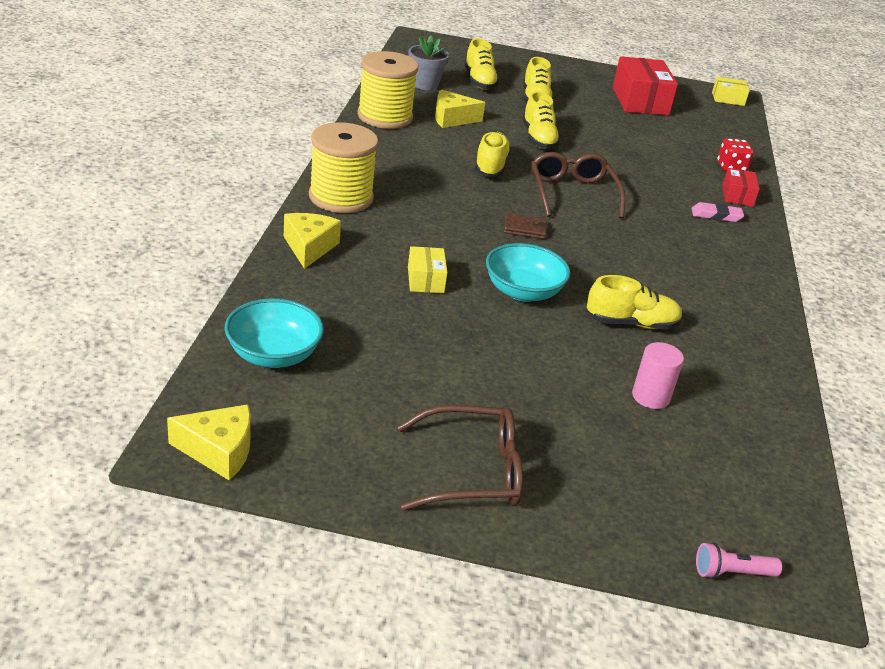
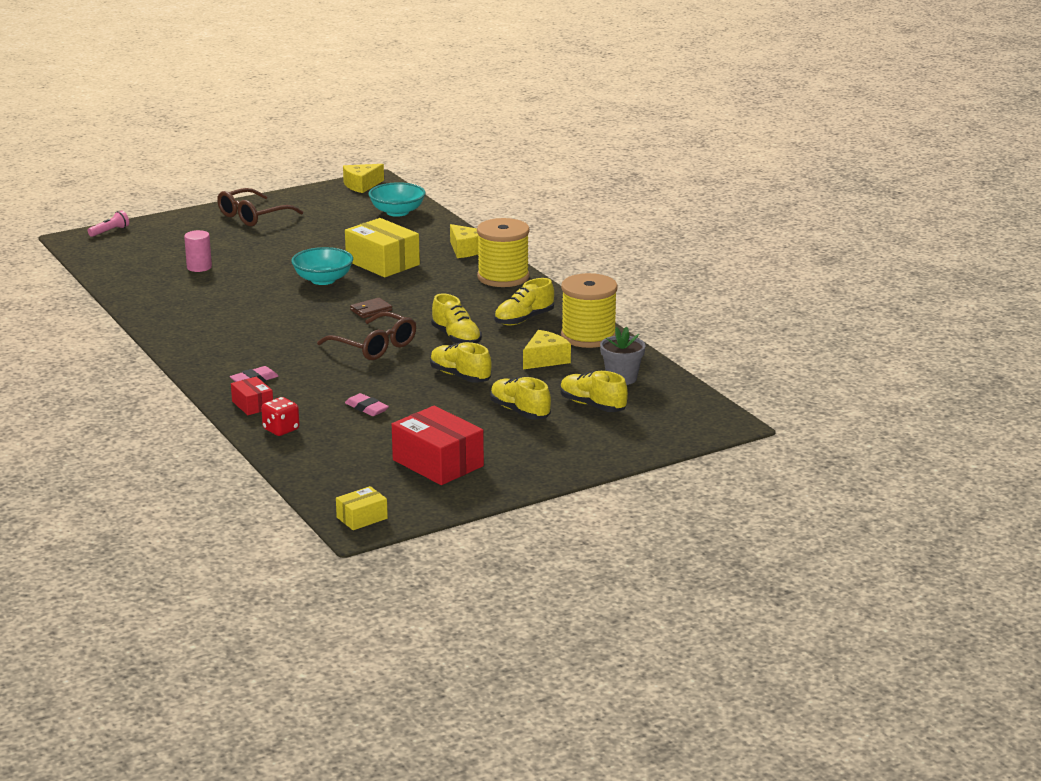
camera: 145 degrees right, 10 degrees down
yellow box [408,246,448,293] -> yellow box [345,218,420,277], size x1.90
yellow shoe [586,275,683,330] -> yellow shoe moved to [494,278,554,326]
none -> pink eraser [345,393,389,416]

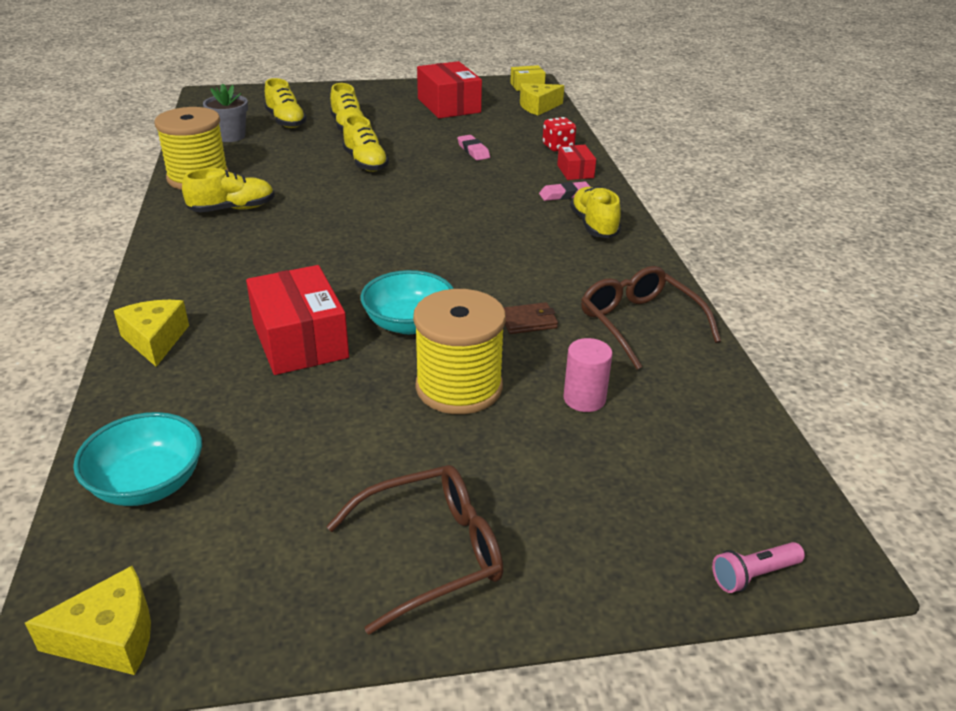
camera: 160 degrees left, 10 degrees up
brown glasses [317,311,416,360] -> brown glasses moved to [581,266,721,370]
yellow box [345,218,420,277] -> red box [246,265,349,375]
brown wallet [350,298,392,318] -> brown wallet moved to [503,302,558,334]
yellow shoe [431,294,482,344] -> yellow shoe moved to [570,187,621,238]
yellow spool [477,218,530,287] -> yellow spool moved to [413,289,506,414]
yellow cheese [523,330,571,369] -> yellow cheese moved to [520,83,564,115]

